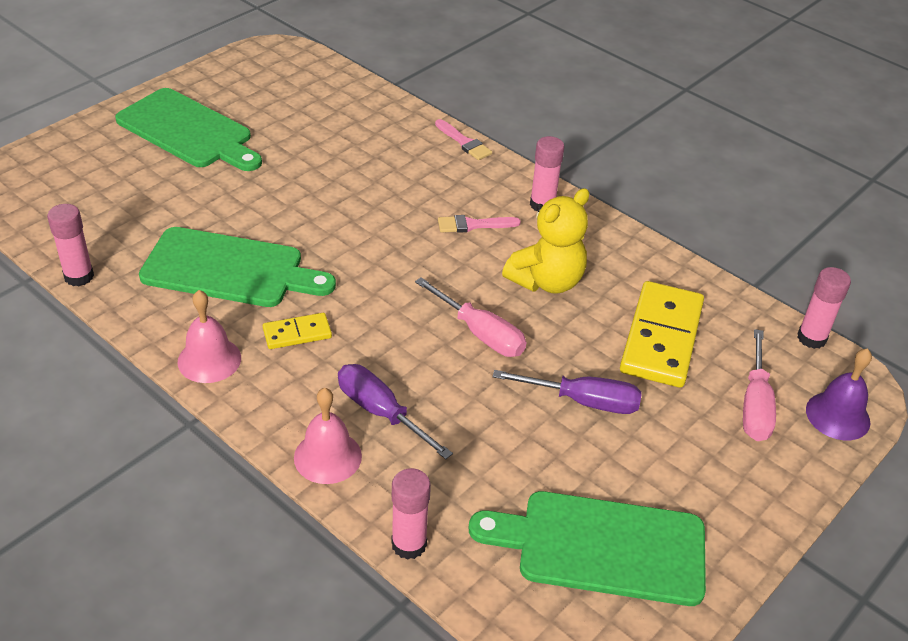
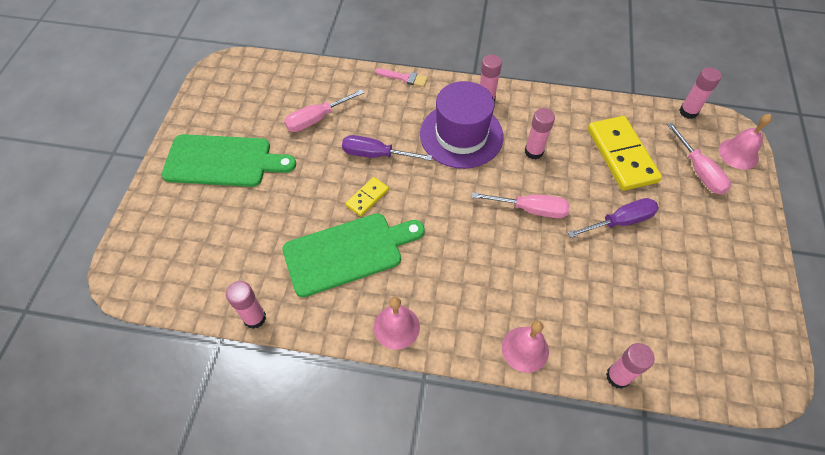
camera: 30 degrees left, 15 degrees up
yellow domino [263,313,332,349] -> yellow domino moved to [345,177,389,216]
purple screwdriver [338,364,453,459] -> purple screwdriver moved to [342,135,432,161]
pink brush [438,215,521,233] -> purple hat [420,81,503,169]
green cutting board [469,491,706,606] -> none
yellow teddy bear [502,188,590,294] -> pink glue stick [525,108,555,159]
purple bell [806,348,872,440] -> pink bell [719,114,772,170]
none -> pink screwdriver [284,89,364,132]

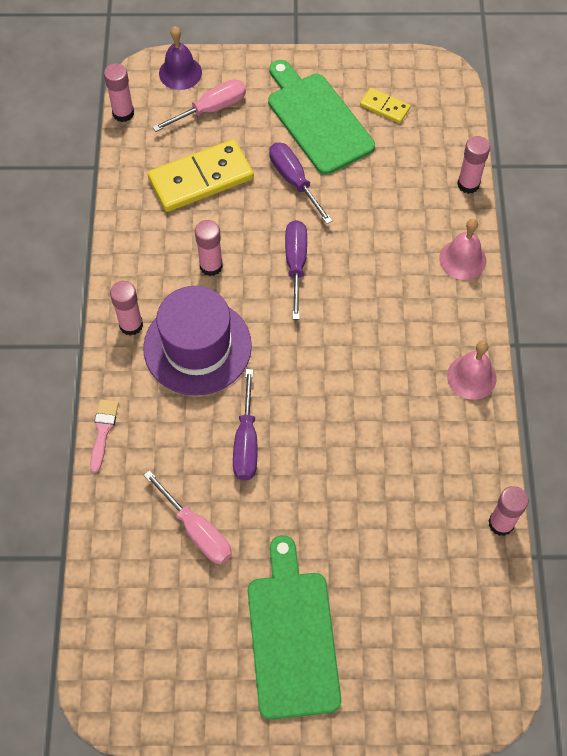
camera: 100 degrees left, 5 degrees up
green cutting board [282,213,425,297] -> green cutting board moved to [268,60,375,175]
yellow domino [345,177,389,216] -> yellow domino moved to [360,88,411,123]
pink screwdriver [472,192,570,218] -> purple screwdriver [285,220,307,319]
pink bell [719,114,772,170] -> purple bell [159,26,202,90]

